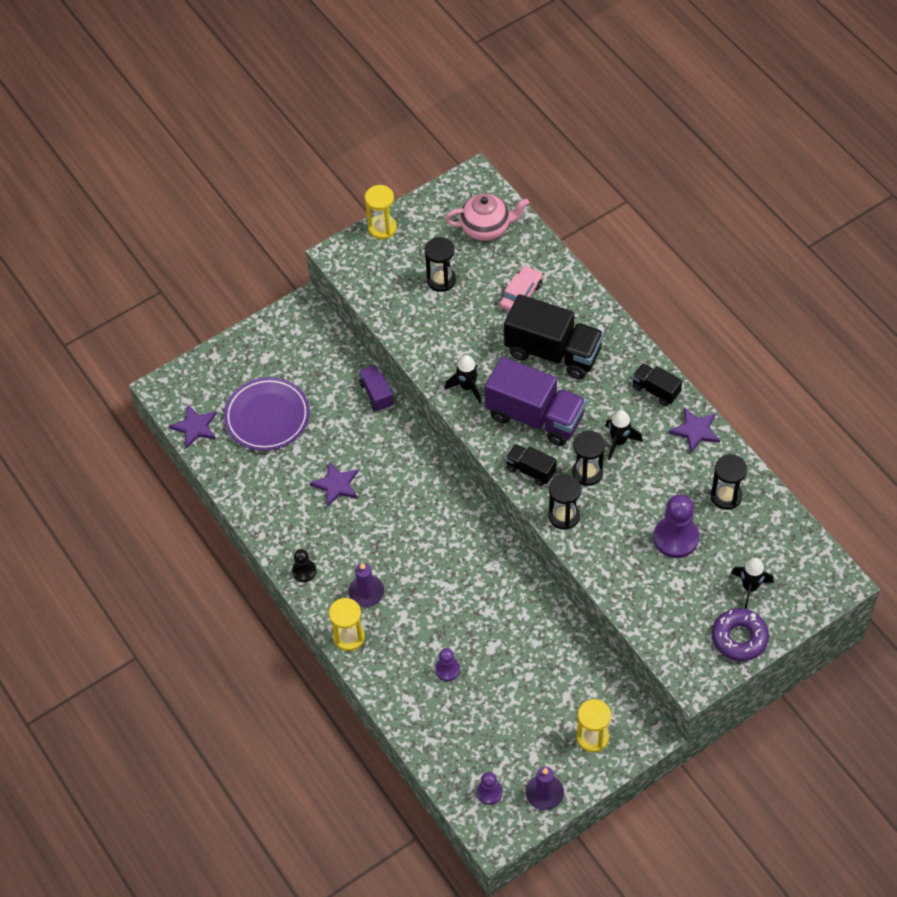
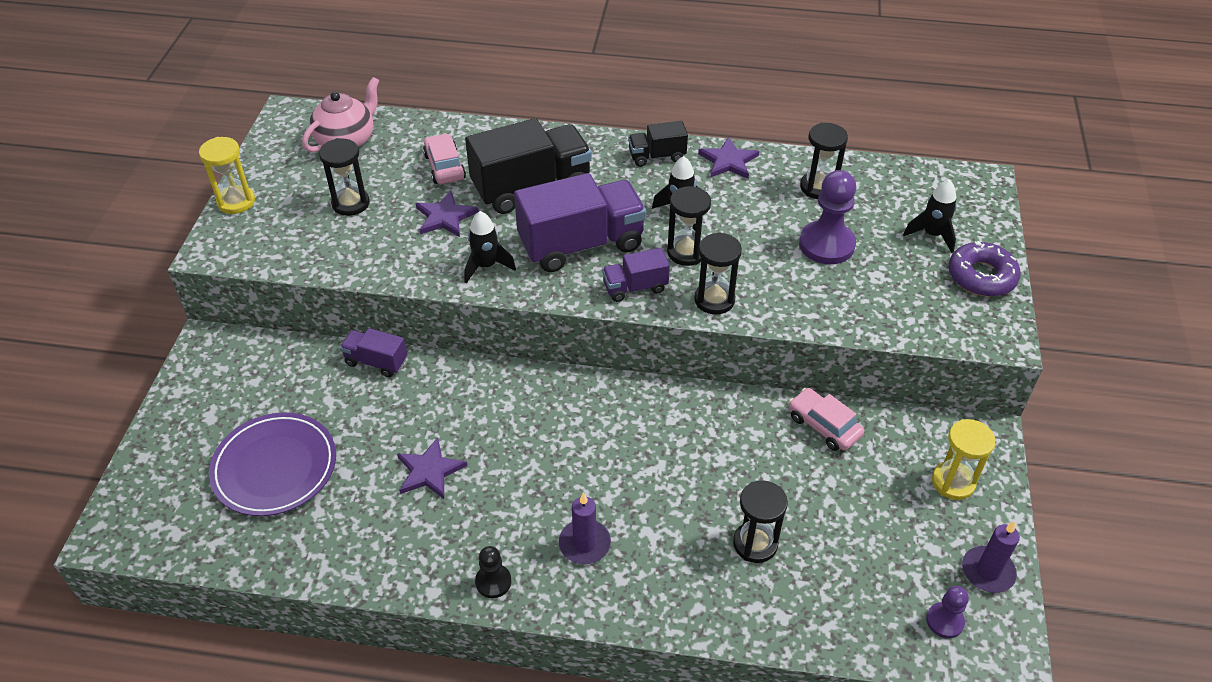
camera: 50 degrees left, 10 degrees down
purple star [169,405,217,449] -> purple star moved to [415,191,479,237]
yellow hourglass [329,598,365,651] -> none
purple pawn [435,648,460,681] -> black hourglass [733,480,788,563]
black truck [505,444,556,486] -> purple truck [602,248,670,302]
none -> pink car [789,388,864,451]

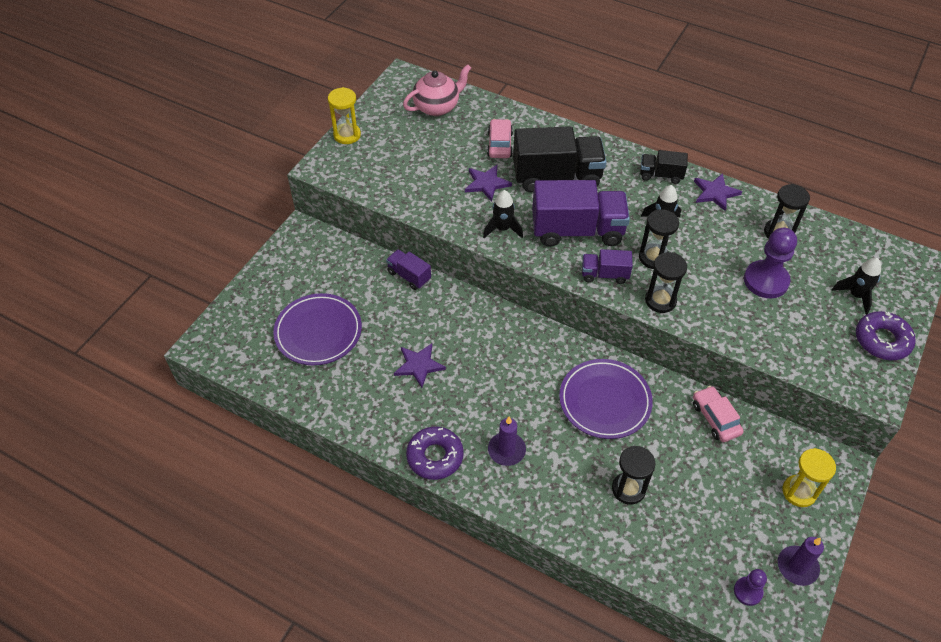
camera: 20 degrees right, 5 degrees up
black hourglass [319,138,370,216] -> none
black pawn [475,546,511,598] -> purple donut [406,426,464,480]
none -> purple plate [559,359,653,439]

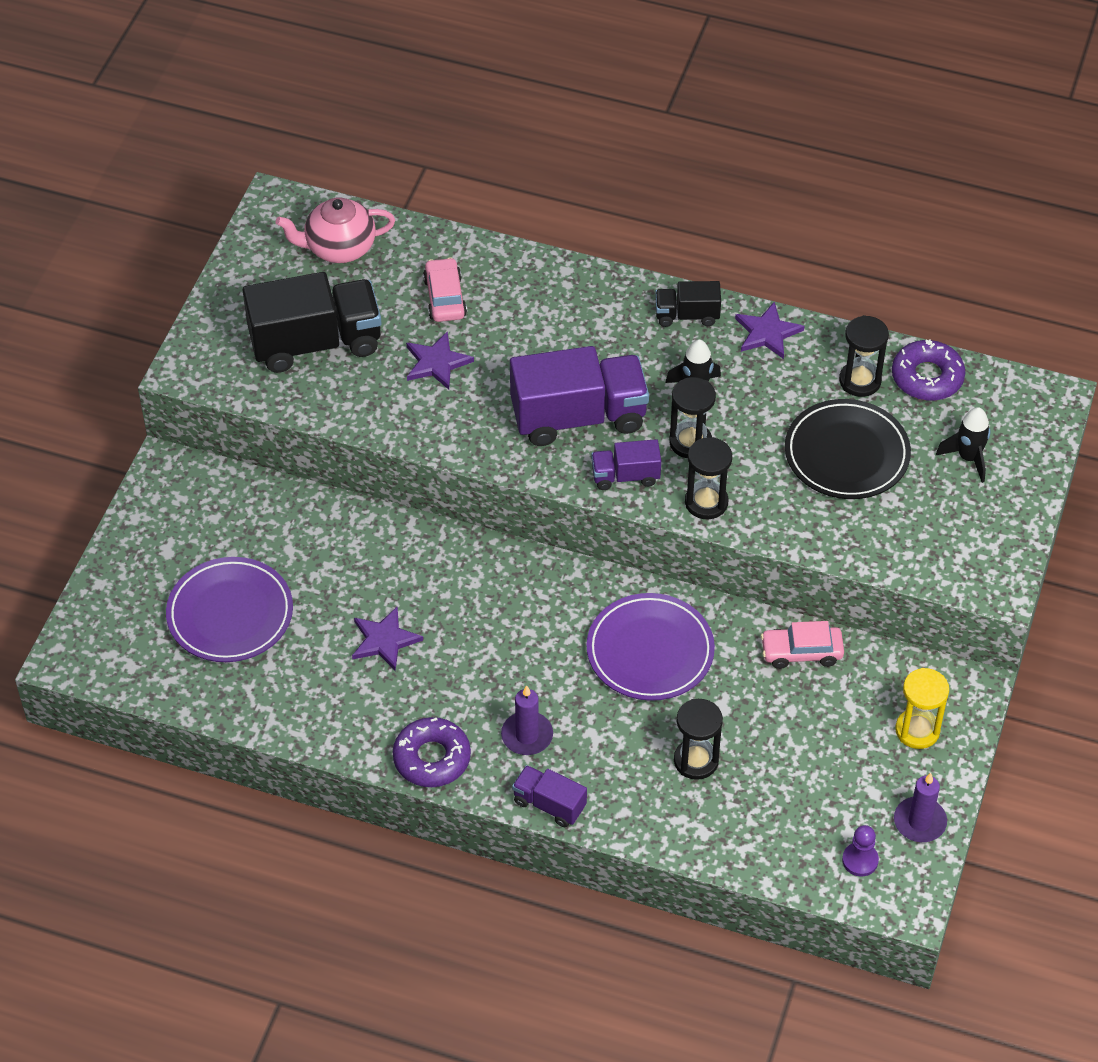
camera: 10 degrees left, 0 degrees up
yellow hourglass [328,87,361,144] -> none
purple truck [386,249,431,290] -> purple truck moved to [512,765,587,827]
pink teapot [403,64,471,116] -> pink teapot turned 150 degrees counterclockwise [276,197,395,263]
black rocket [483,190,523,238] -> none
black truck [513,126,607,193] -> black truck moved to [243,272,381,373]
pink car [693,386,744,442] -> pink car turned 60 degrees counterclockwise [761,621,844,669]
purple pawn [744,228,797,298] -> black plate [785,399,911,499]
purple donut [856,311,916,360] -> purple donut moved to [892,339,965,401]

